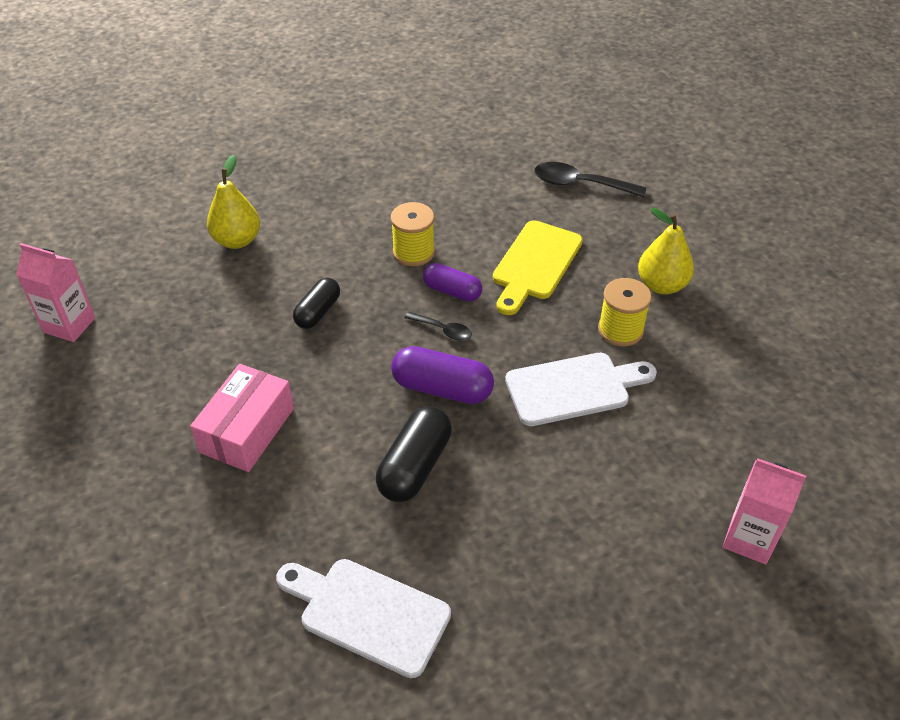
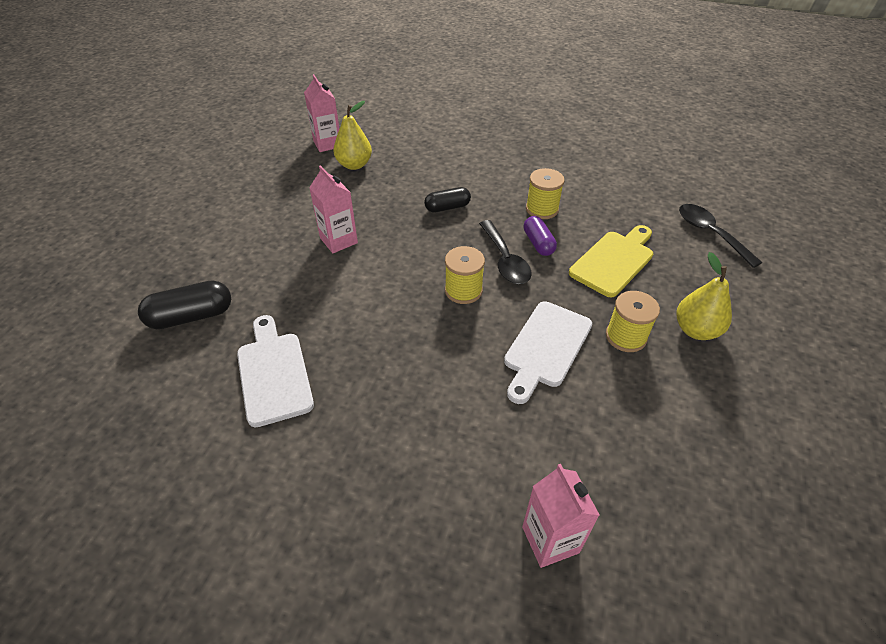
camera: 45 degrees right, 0 degrees up
pink box [190,364,294,472] -> pink carton [309,165,358,253]
yellow pear [207,155,260,249] -> yellow pear moved to [333,101,372,170]
black capsule [376,406,452,502] -> black capsule moved to [138,280,231,329]
purple capsule [391,346,494,404] -> yellow spool [445,246,485,304]
black spoon [405,312,472,341] -> black spoon [479,220,532,284], size x1.78
yellow cutting board [493,220,583,315] -> yellow cutting board turned 150 degrees clockwise [569,225,653,297]
white cutting board [505,353,657,426] -> white cutting board turned 90 degrees clockwise [504,302,592,404]

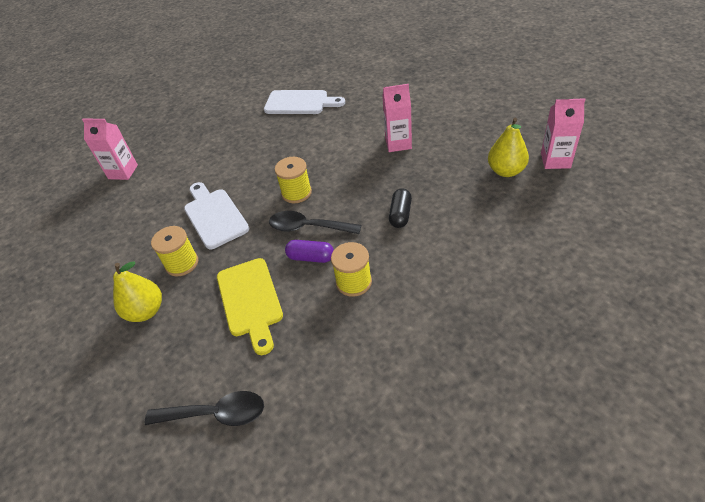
camera: 125 degrees right, 0 degrees up
black capsule [138,280,231,329] -> none

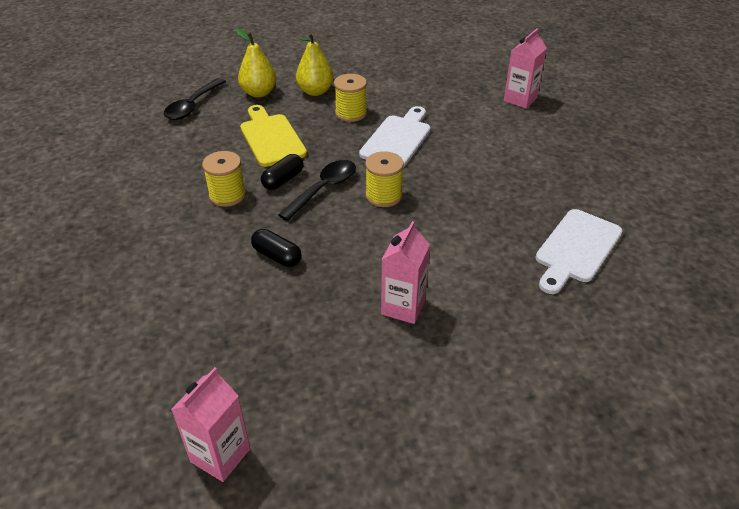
camera: 110 degrees right, 5 degrees down
white cutting board [184,182,249,249] -> white cutting board turned 60 degrees counterclockwise [359,106,431,167]
yellow cutting board [217,258,283,355] -> yellow cutting board turned 60 degrees clockwise [240,105,307,167]
purple capsule [285,240,334,263] -> black capsule [261,154,303,190]
yellow pear [488,118,529,177] -> yellow pear moved to [236,29,277,98]

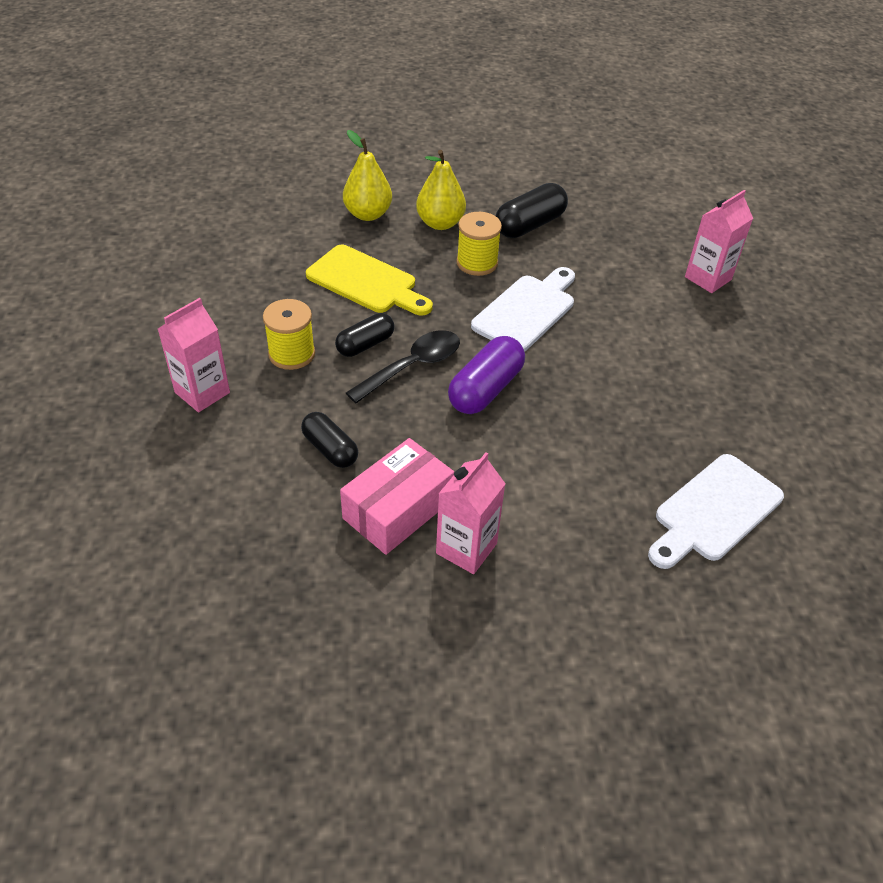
camera: 10 degrees right, 5 degrees up
black spoon [164,78,226,120] -> none
pink carton [171,367,250,482] -> pink carton moved to [158,298,230,412]
yellow cutting board [240,105,307,167] -> yellow cutting board turned 135 degrees clockwise [306,245,433,315]
yellow spool [365,151,404,207] -> purple capsule [448,336,525,414]
none -> pink box [340,438,454,555]
none -> black capsule [496,183,568,238]

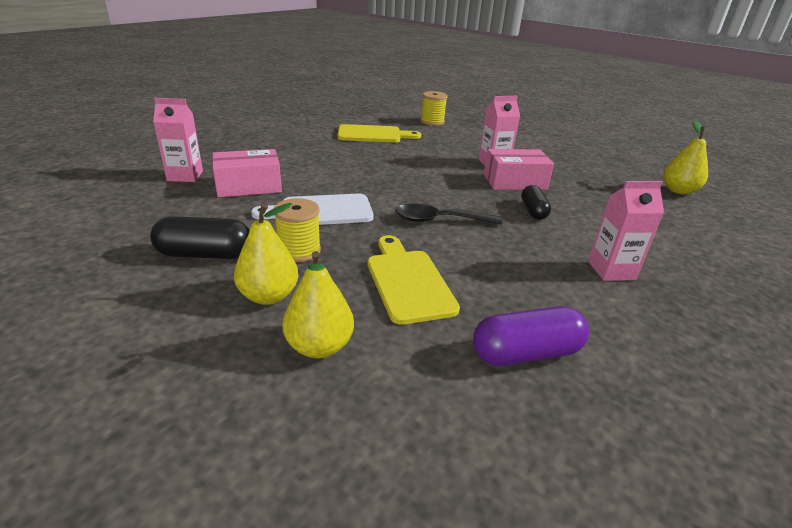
camera: 140 degrees left, 15 degrees down
yellow spool [263,299,315,370] -> yellow spool moved to [421,91,448,126]
black capsule [335,313,395,357] -> none
purple capsule [448,336,525,414] -> purple capsule moved to [473,306,589,366]
white cutting board [648,454,784,569] -> yellow cutting board [338,124,421,142]
none -> pink box [212,149,282,197]
none -> yellow pear [663,120,708,195]

